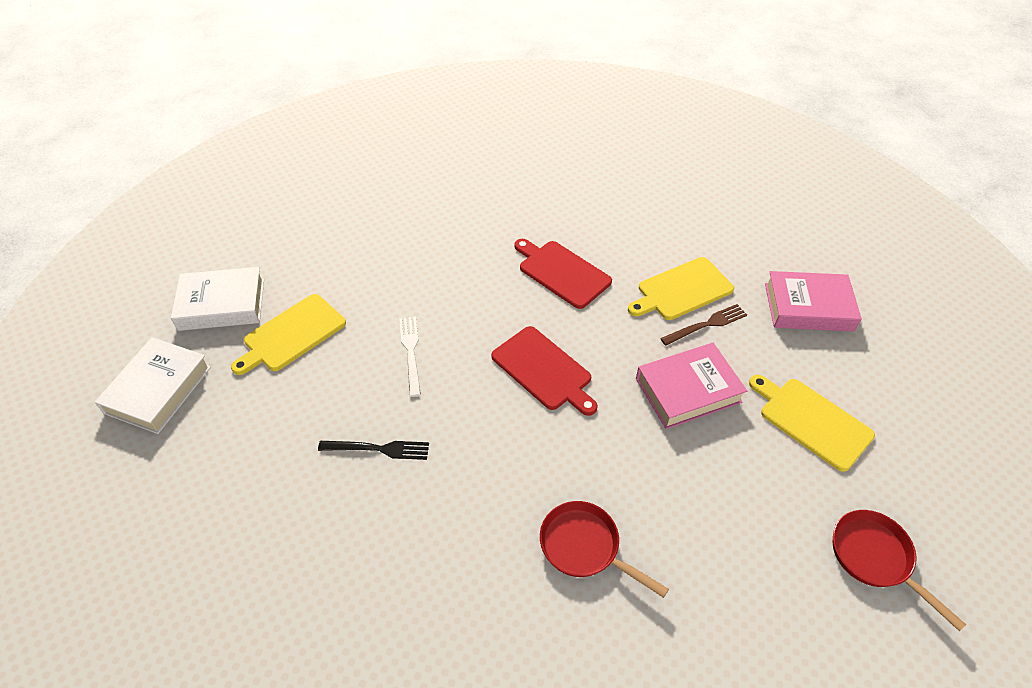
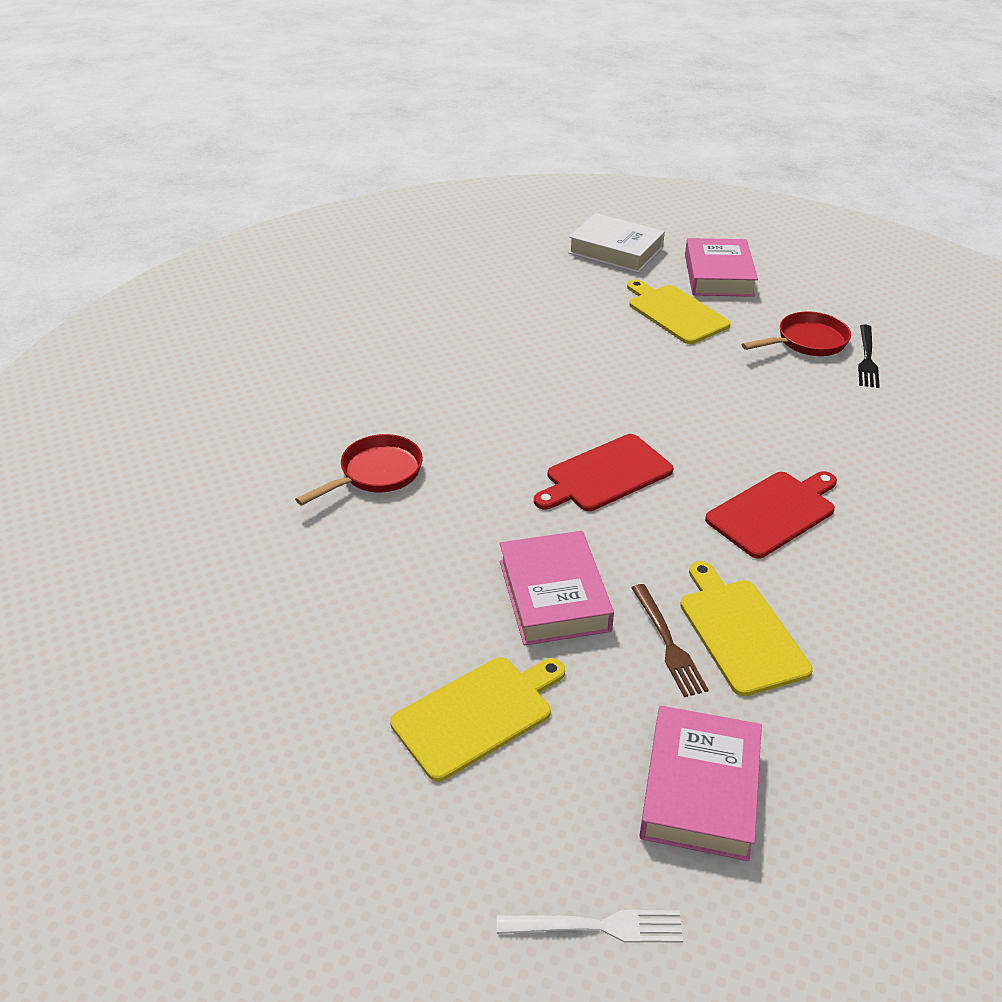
camera: 100 degrees right, 10 degrees down
white book [171,267,264,331] -> pink book [685,238,758,297]
black fork [318,441,429,460] -> black fork moved to [858,324,880,388]
white fork [399,317,421,397] -> white fork moved to [497,910,683,942]
red pan [833,510,966,631] -> red pan moved to [742,312,851,356]

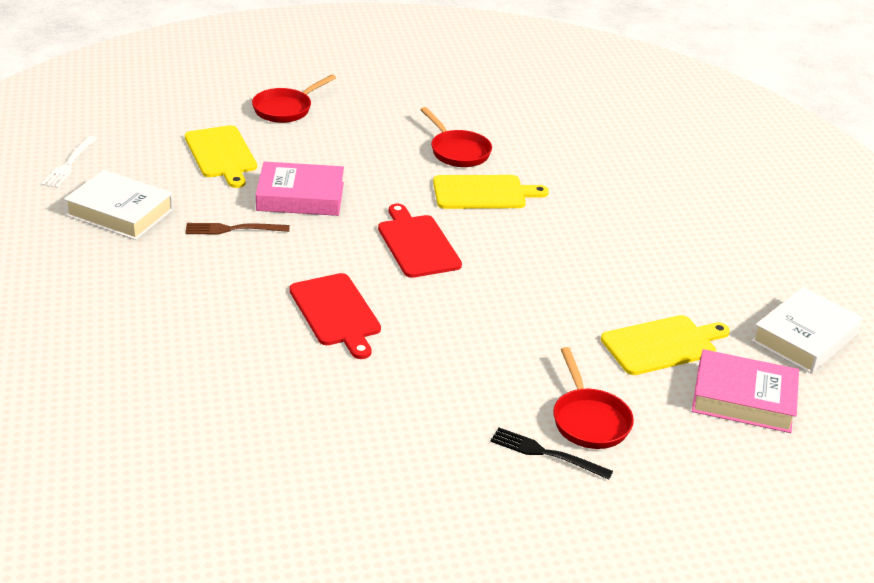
camera: 100 degrees right, 5 degrees down
pink book [639,706,762,861] -> white book [64,170,174,240]
yellow cutting board [680,561,813,696] -> yellow cutting board moved to [433,175,549,209]
none -> red pan [252,74,336,123]

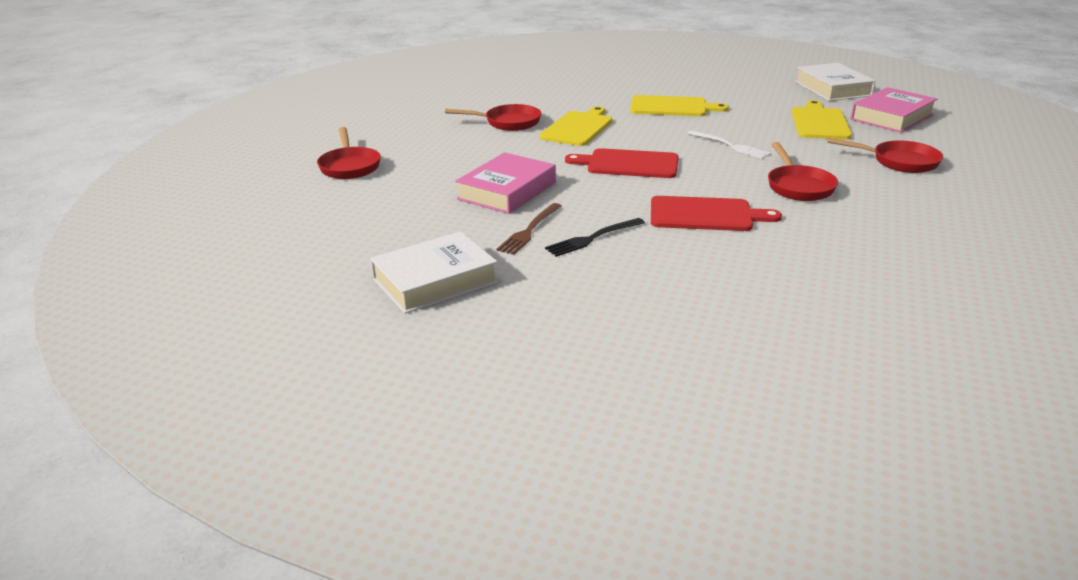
camera: 55 degrees left, 5 degrees down
white fork [42,136,97,188] -> white fork moved to [687,130,771,159]
yellow cutting board [185,125,257,188] -> yellow cutting board moved to [630,95,729,116]
black fork [490,428,613,480] -> black fork moved to [545,218,645,257]
none -> red pan [768,142,838,201]

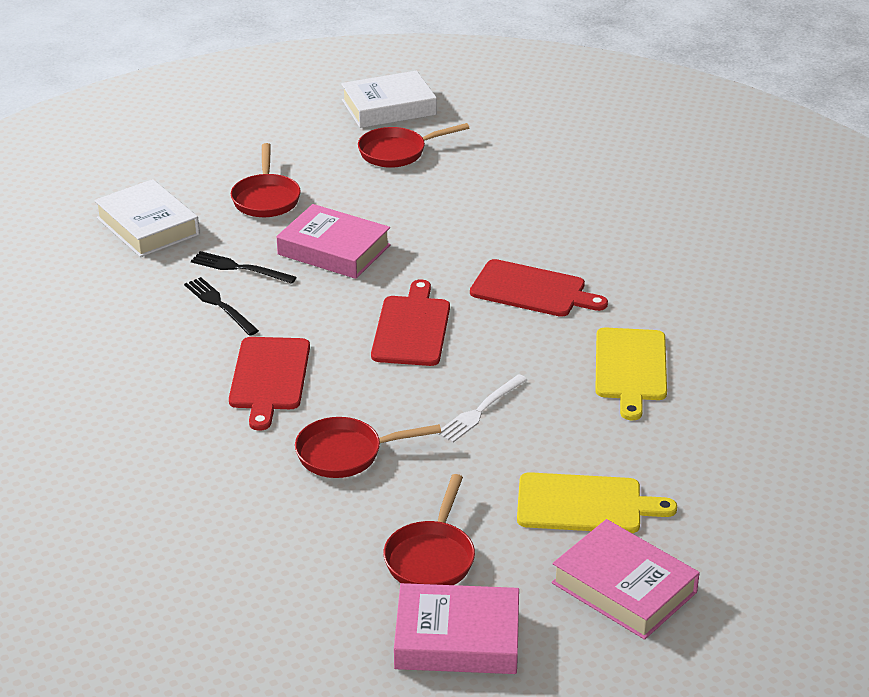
camera: 85 degrees right, 5 degrees up
red pan [445,104,541,131] -> red pan moved to [231,143,301,217]
brown fork [496,203,561,255] -> black fork [191,251,297,284]
yellow cutting board [540,106,613,146] -> red cutting board [470,259,608,317]
white book [795,63,876,101] -> white book moved to [341,71,437,128]
none -> pink book [394,583,519,674]

